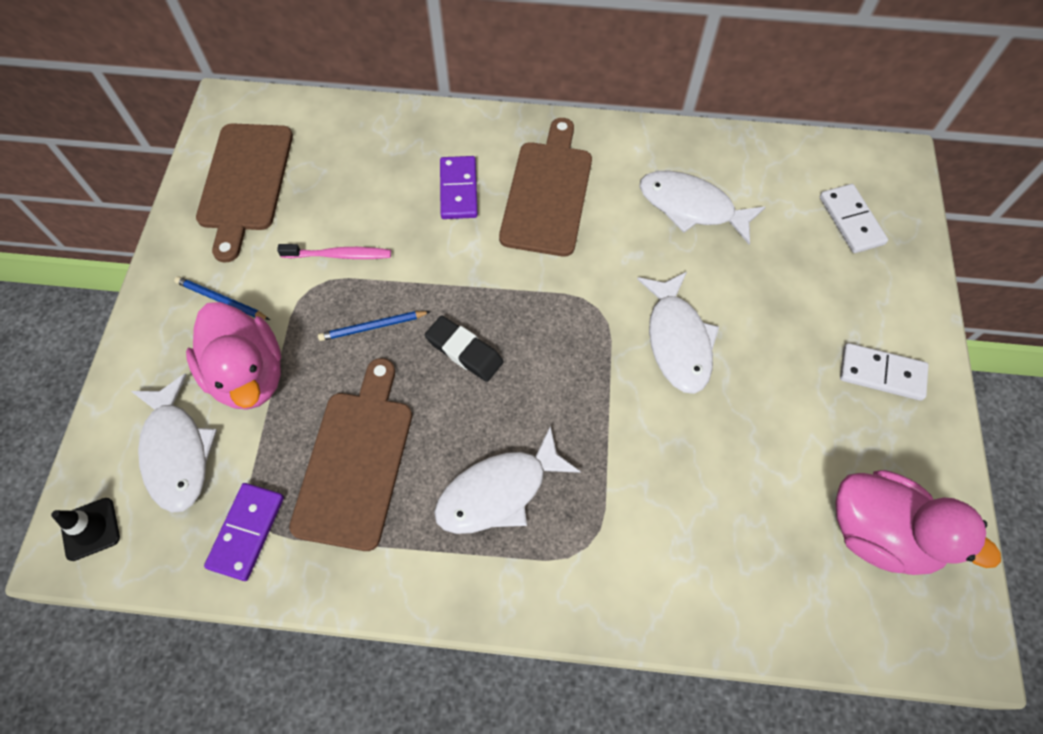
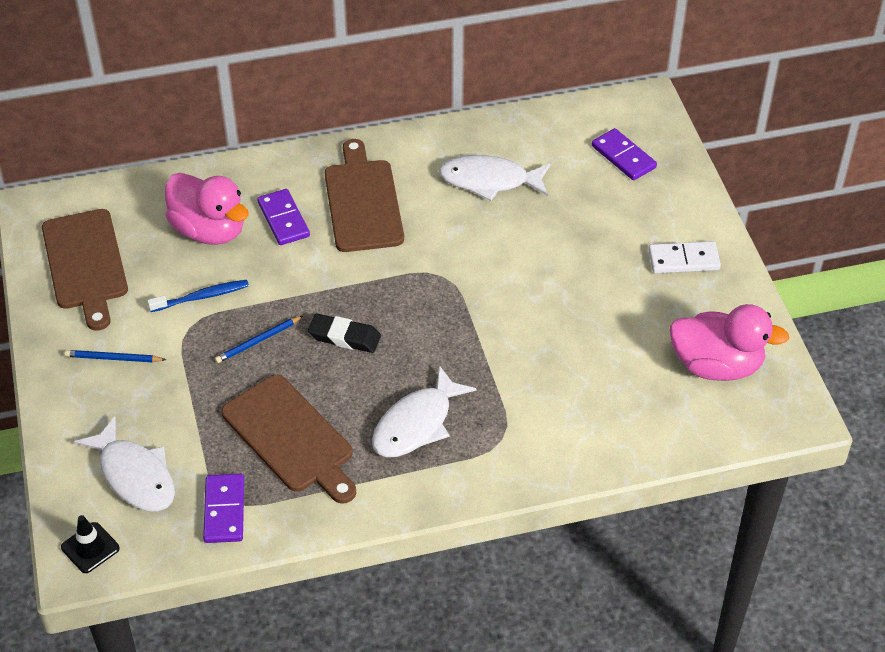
camera: 20 degrees left, 15 degrees down
pink duck [186,302,281,410] -> pink duck moved to [165,173,249,245]
pink toothbrush [277,244,391,259] -> blue toothbrush [147,280,249,312]
brown cutting board [289,358,412,551] -> brown cutting board turned 150 degrees clockwise [222,375,356,504]
white fish [637,272,719,394] -> none
white domino [820,184,888,253] -> purple domino [592,128,657,181]

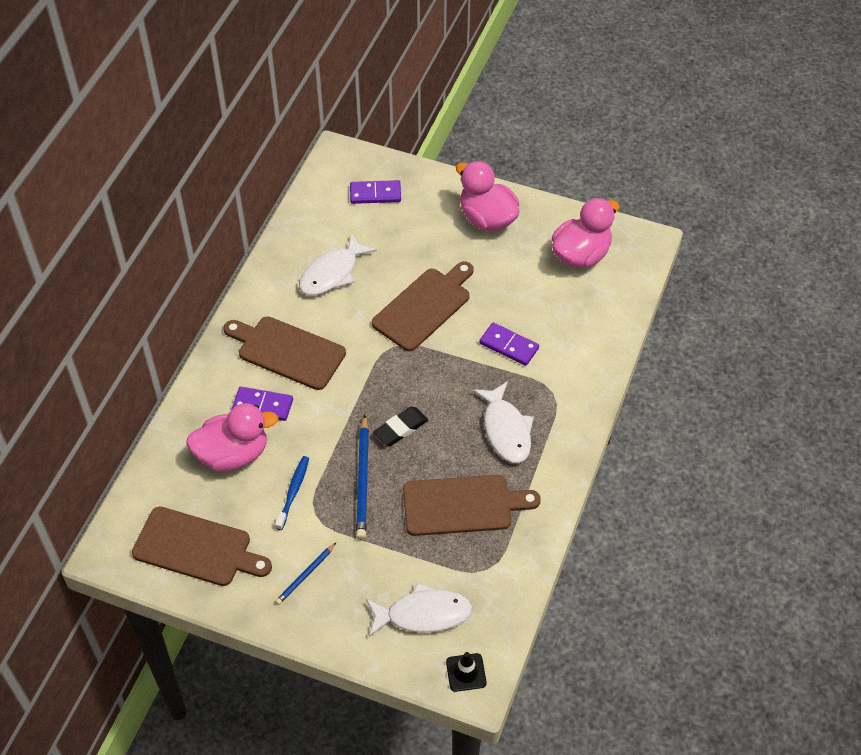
camera: 55 degrees left, 5 degrees up
purple domino [203,474,244,543] -> purple domino moved to [479,323,539,366]
blue pencil [215,316,303,363] -> blue pencil [356,415,369,539], size x1.71
white domino [648,241,721,273] -> pink duck [456,161,520,231]
none -> brown cutting board [372,261,474,351]

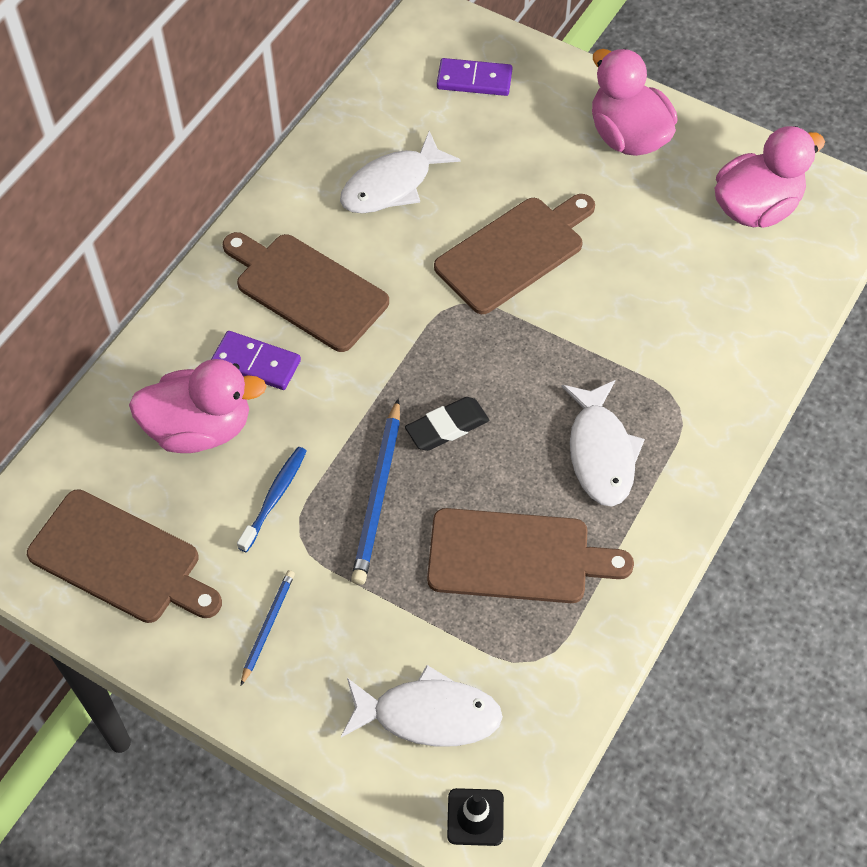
camera: 10 degrees right, 5 degrees up
blue pencil [275,543,336,605] -> blue pencil turned 150 degrees clockwise [241,570,295,685]
purple domino [479,323,539,366] -> none

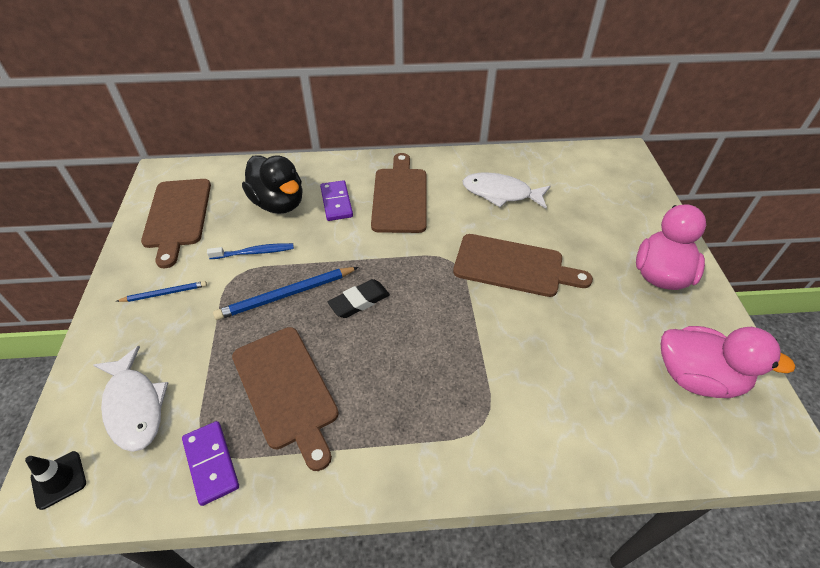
camera: 55 degrees right, 10 degrees down
pink duck [129,359,267,453] -> black duck [242,155,303,214]
black eraser [405,397,489,451] -> black eraser turned 60 degrees counterclockwise [328,279,390,318]
purple domino [437,58,512,96] -> purple domino moved to [182,421,239,506]
white fish [561,380,645,506] -> none

